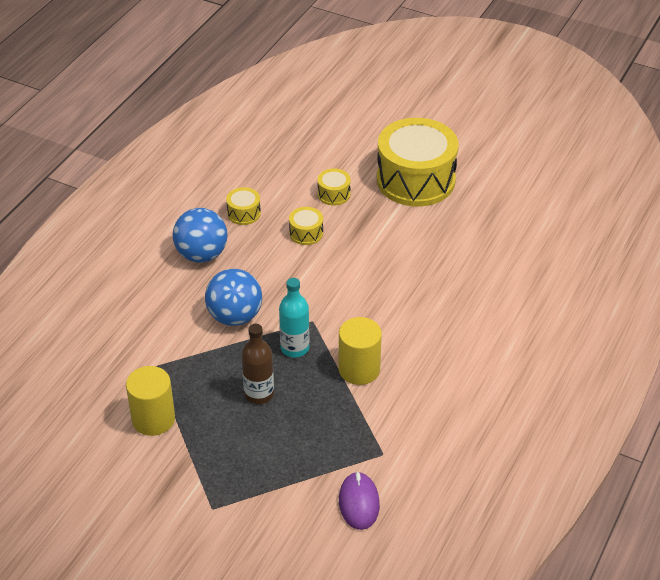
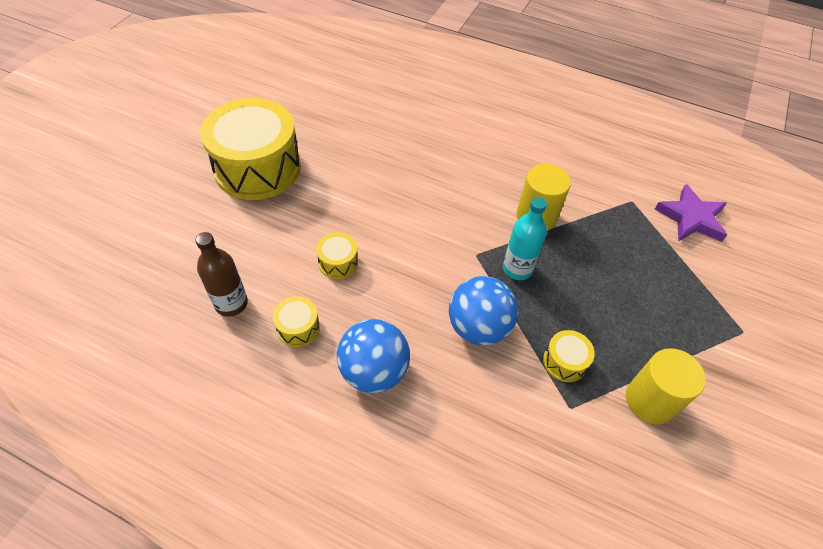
camera: 95 degrees left, 10 degrees up
brown bottle [242,324,274,404] -> brown bottle moved to [195,232,248,317]
yellow drum [318,169,351,205] -> yellow drum moved to [543,330,595,382]
purple mouse [339,472,380,530] -> purple star [655,184,727,242]

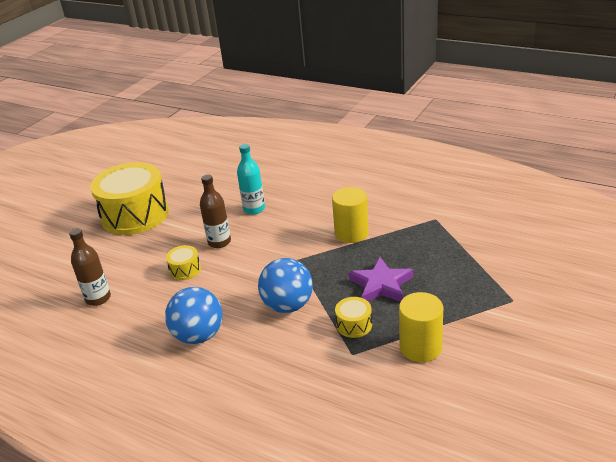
camera: 10 degrees right, 20 degrees down
yellow drum [273,296,320,347] -> none
turquoise bottle [503,197,547,280] -> turquoise bottle moved to [237,144,265,215]
purple star [655,184,727,242] -> purple star moved to [349,257,413,302]
none -> brown bottle [200,175,231,248]

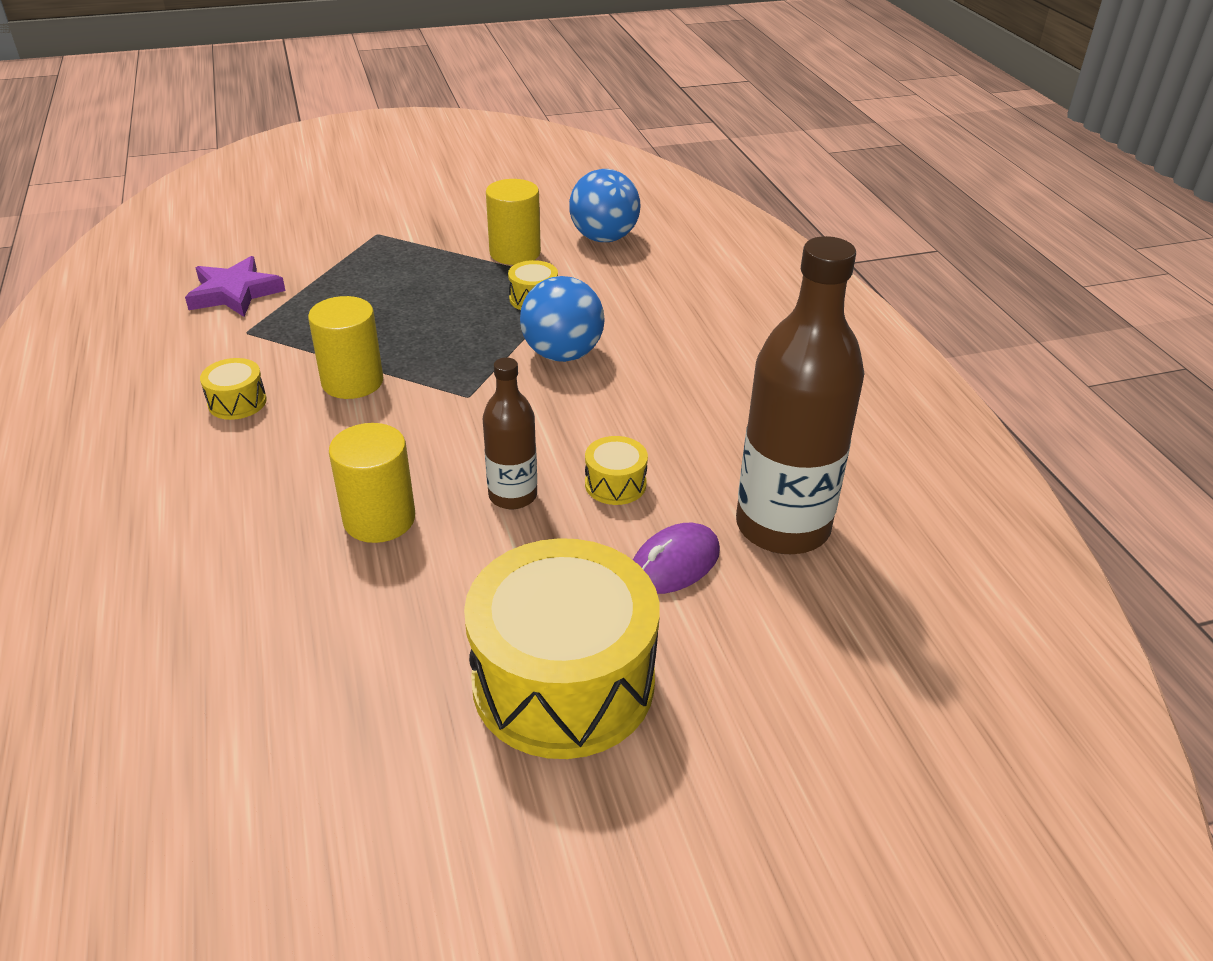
camera: 140 degrees left, 5 degrees up
brown bottle [69,228,111,306] -> brown bottle [736,236,864,554], size x1.89
blue ball [165,287,223,344] -> blue ball moved to [569,169,640,242]
turquoise bottle [237,144,265,215] -> yellow cylinder [329,423,415,543]
purple star [349,257,413,302] -> purple star moved to [185,256,285,317]
none -> yellow drum [200,358,267,420]
none -> purple mouse [633,523,720,594]

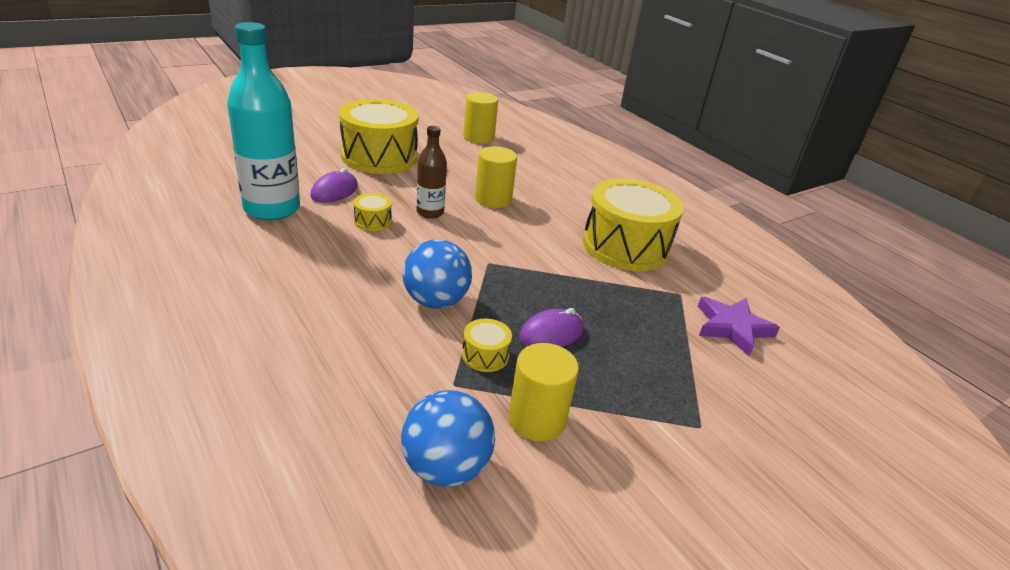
camera: 160 degrees right, 5 degrees down
yellow drum [200,358,267,420] -> yellow drum [583,178,683,271], size x2.42
yellow cylinder [308,296,383,399] -> yellow cylinder moved to [463,92,498,144]
brown bottle [736,236,864,554] -> turquoise bottle [227,22,300,220]
none -> purple mouse [519,308,583,347]

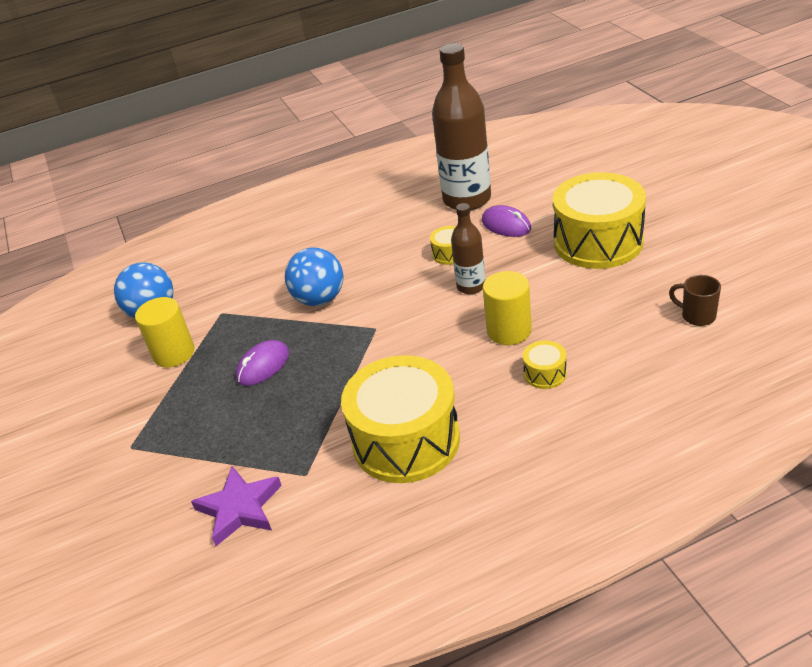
camera: 110 degrees right, 5 degrees up
turquoise bottle [227,22,300,220] -> brown bottle [432,43,491,210]
yellow drum [462,319,512,372] -> yellow drum moved to [523,340,567,389]
yellow cylinder [463,92,498,144] -> brown mug [669,275,721,326]
purple mouse [519,308,583,347] -> purple mouse turned 60 degrees clockwise [236,340,289,386]

